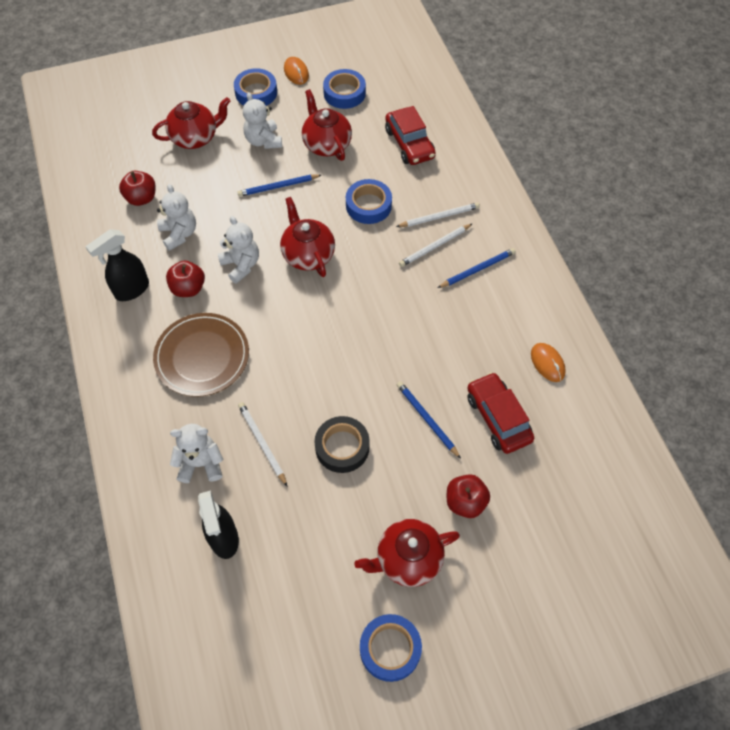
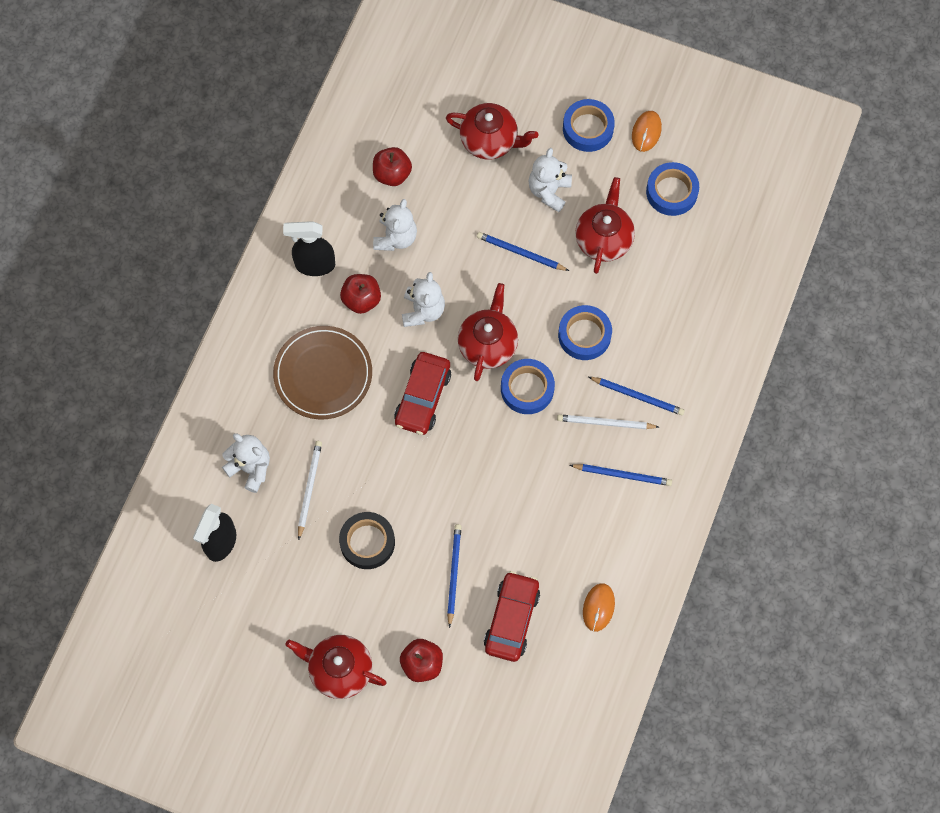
camera: 40 degrees right, 10 degrees up
blue tape [360,614,422,682] -> blue tape moved to [501,359,555,414]
red car [385,106,436,165] -> red car moved to [394,352,451,435]
white pencil [396,203,480,227] -> blue pencil [589,377,685,416]

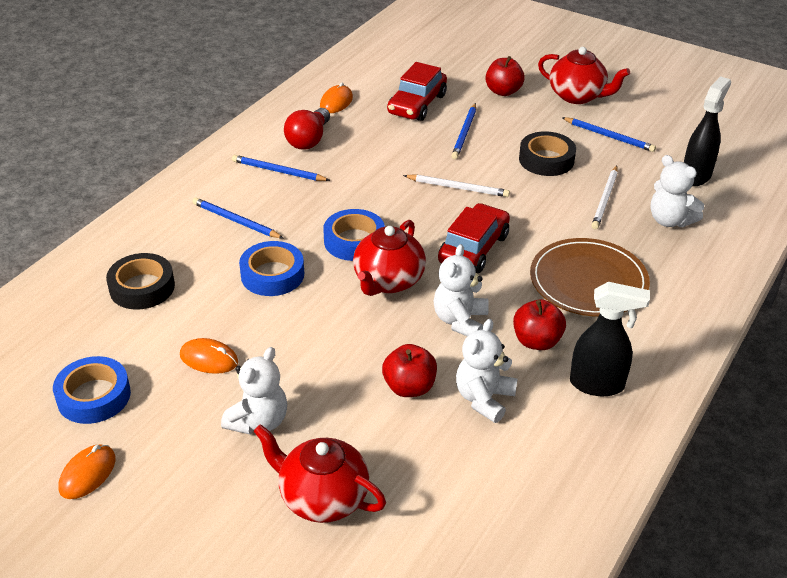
camera: 170 degrees left, 30 degrees down
red apple [373,147,412,186] -> red apple moved to [382,344,437,397]
blue pencil [477,232,569,271] -> blue pencil moved to [562,117,656,152]
white pencil [557,414,659,429] -> white pencil moved to [403,174,510,197]
blue tape [563,99,615,152] -> none
red teapot [575,177,635,274] -> orange mouse [180,338,238,374]
none -> black tape [106,253,175,309]
none -> red light bulb [284,108,330,150]

